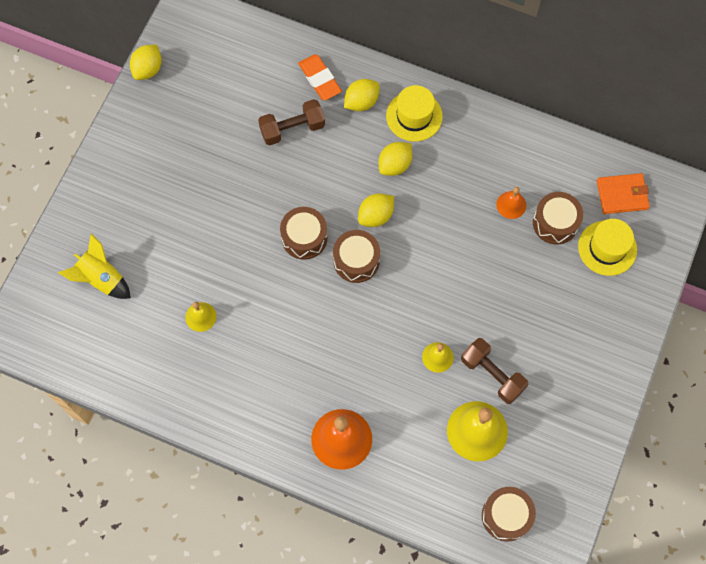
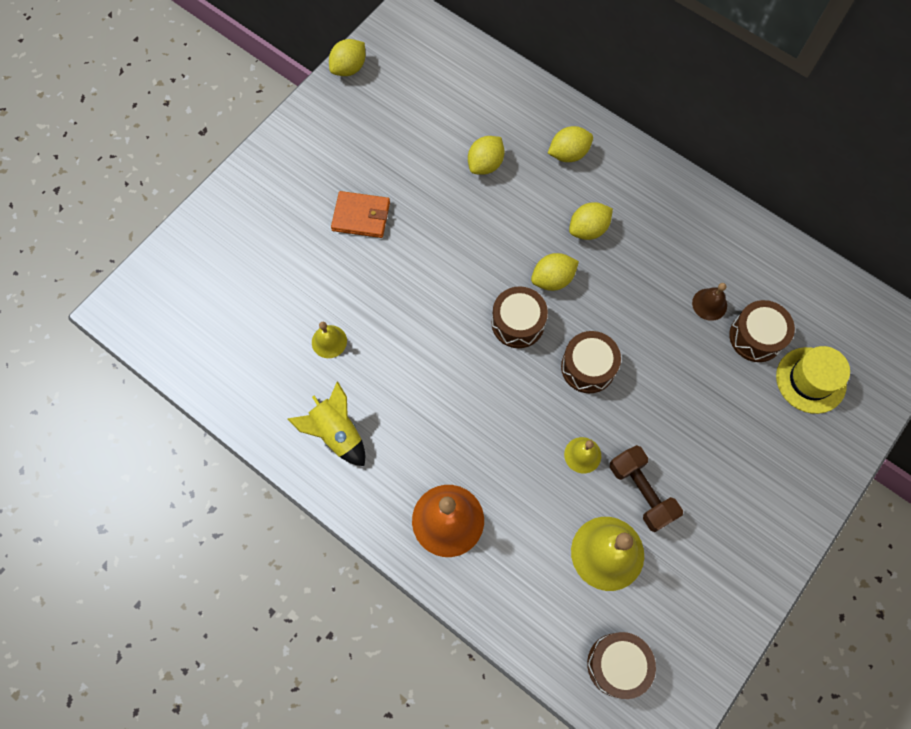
camera: 15 degrees right, 0 degrees up
yellow rocket [58,233,131,299] -> yellow rocket moved to [287,381,365,466]
brown dumbbell [258,99,325,145] -> yellow lemon [468,136,505,175]
brown drum [280,207,327,260] -> brown drum moved to [561,331,621,393]
orange eraser [298,54,342,100] -> none
yellow hat [386,85,443,142] -> none
orange bell [496,187,526,219] -> brown bell [692,283,727,321]
orange wallet [597,173,650,214] -> orange wallet moved to [331,191,390,238]

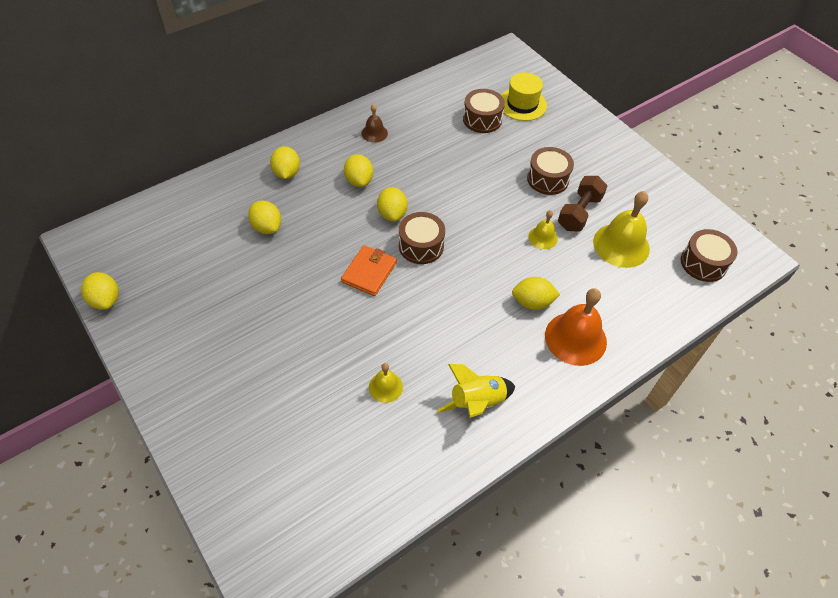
camera: 75 degrees left, 15 degrees down
orange wallet [331,191,390,238] -> orange wallet moved to [341,245,397,296]
brown drum [561,331,621,393] -> brown drum moved to [527,147,574,195]
brown dumbbell [610,445,683,532] -> brown dumbbell turned 45 degrees counterclockwise [558,176,607,232]
brown bell [692,283,727,321] -> brown bell moved to [361,104,388,143]
none -> yellow lemon [512,277,560,310]

